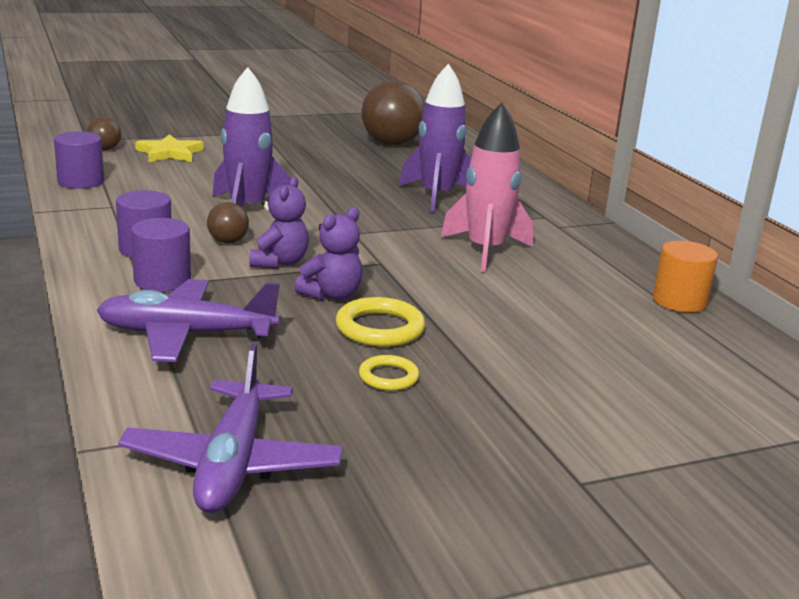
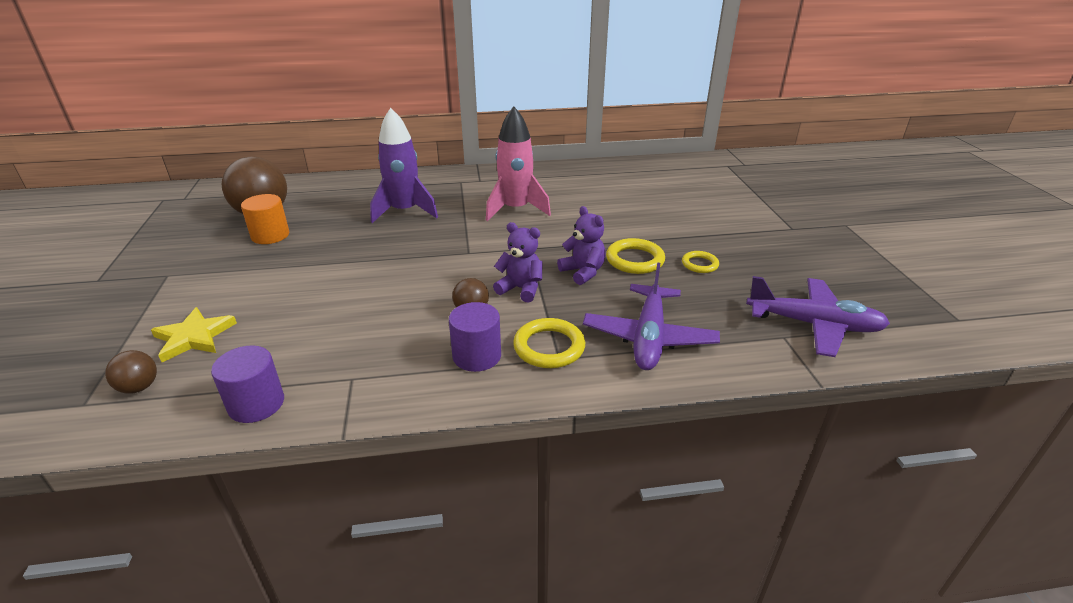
camera: 75 degrees left, 10 degrees up
purple cylinder [131,218,191,292] -> yellow ring [513,318,585,368]
purple rocket [212,67,291,207] -> none
orange cylinder [653,241,718,312] -> orange cylinder moved to [241,194,289,244]

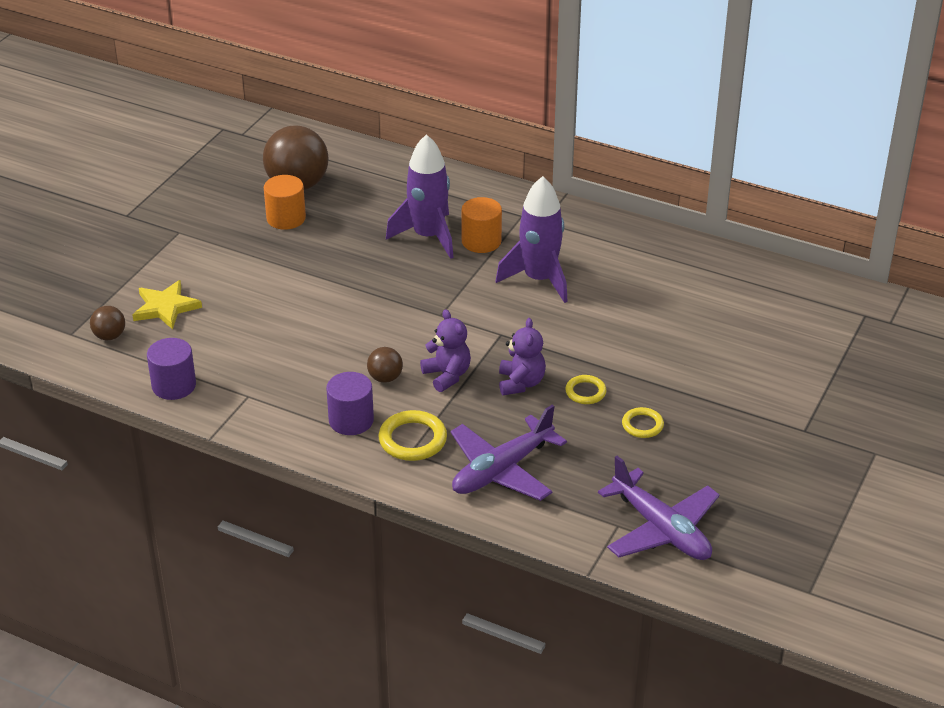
camera: 35 degrees right, 5 degrees up
pink rocket [486,106,551,221] -> purple rocket [496,176,568,303]
yellow ring [606,238,665,274] -> yellow ring [565,375,606,404], size x0.62
none -> orange cylinder [461,197,502,253]

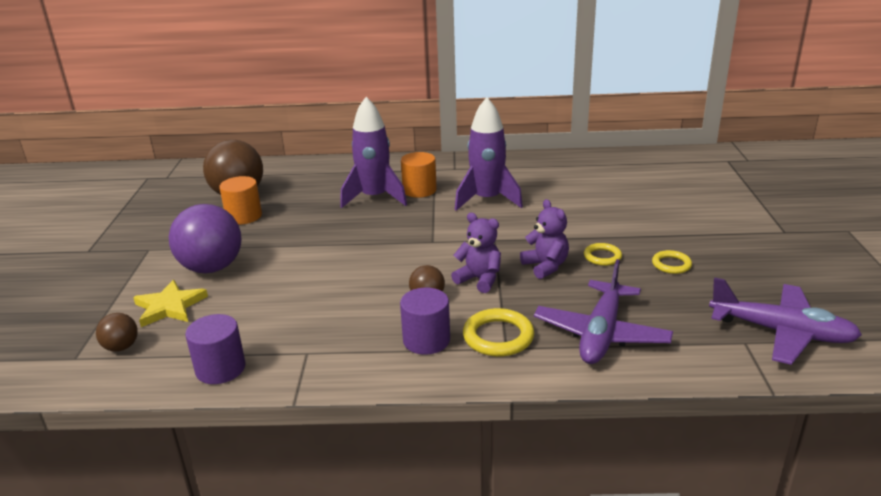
camera: 25 degrees left, 10 degrees down
none -> purple ball [169,204,242,273]

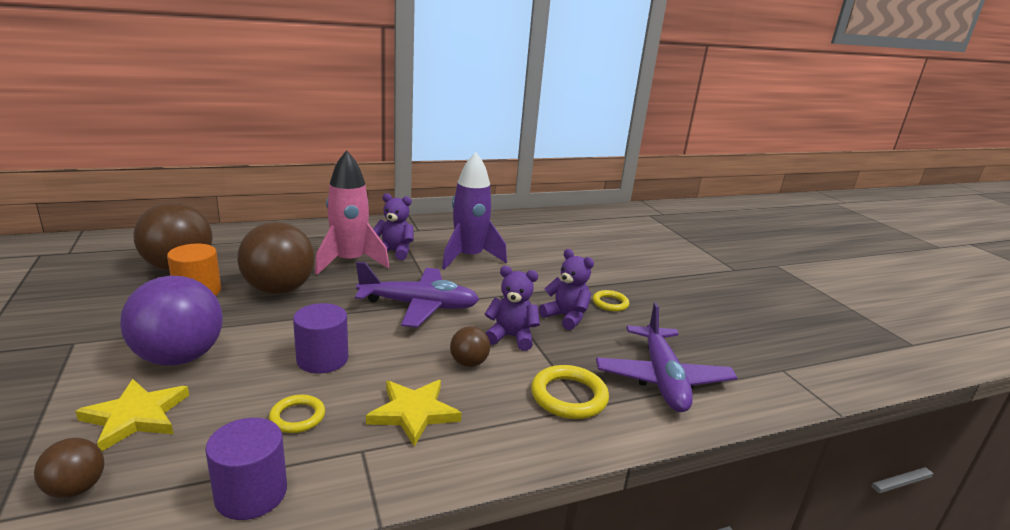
camera: 25 degrees left, 5 degrees down
purple rocket [340,97,407,208] -> pink rocket [315,150,389,275]
purple cylinder [400,288,450,355] -> purple cylinder moved to [293,303,348,374]
orange cylinder [401,152,437,198] -> purple teddy bear [373,193,414,260]
yellow ring [652,250,692,274] -> yellow ring moved to [269,395,325,433]
purple plane [709,277,862,365] -> purple plane moved to [355,262,479,328]
none -> brown ball [237,222,315,294]
none -> yellow star [366,380,461,447]

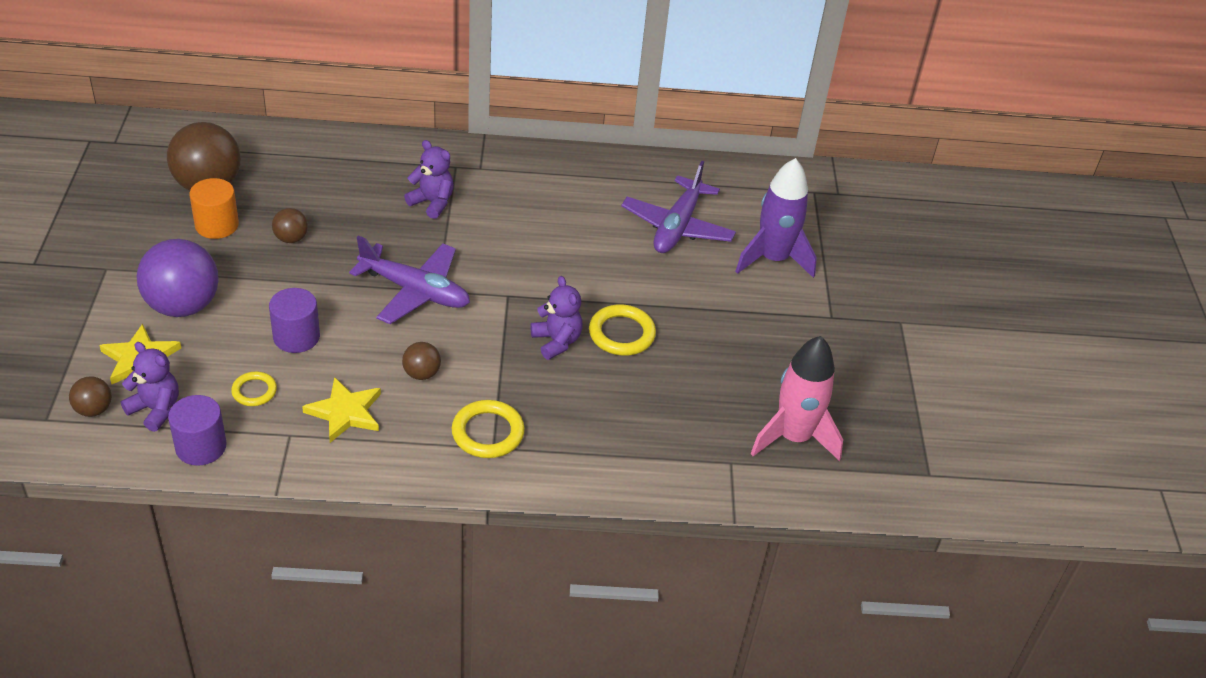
camera: 20 degrees right, 20 degrees up
brown ball [237,222,315,294] -> brown ball [272,208,308,243], size x0.48
pink rocket [315,150,389,275] -> pink rocket moved to [750,336,843,461]
purple rocket [442,152,507,270] -> purple rocket moved to [735,158,817,278]
purple teddy bear [485,266,540,351] -> purple teddy bear moved to [121,342,179,432]
yellow ring [593,290,629,312] -> yellow ring [589,304,656,356], size x1.62
purple plane [596,302,738,412] -> purple plane moved to [621,161,736,253]

